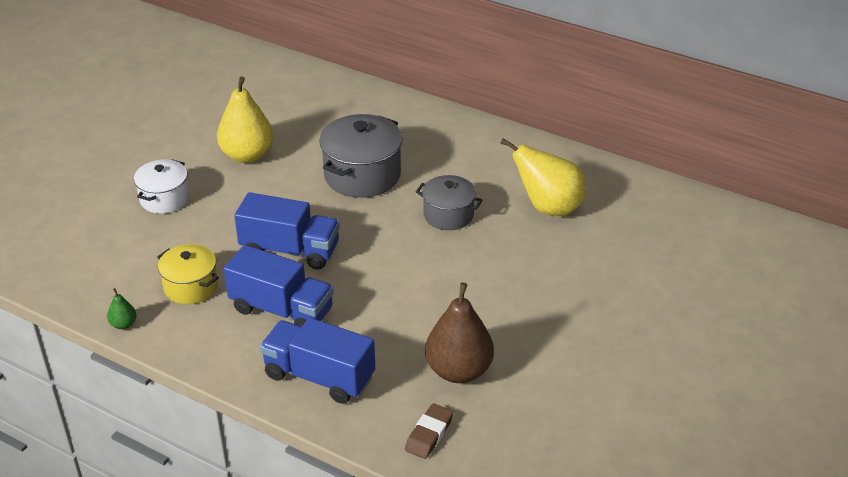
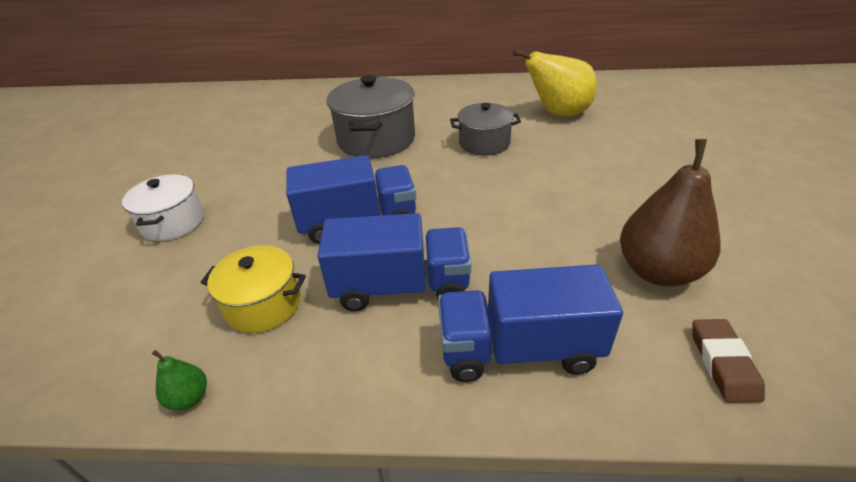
camera: 25 degrees left, 0 degrees up
yellow pear [217,77,274,163] -> none

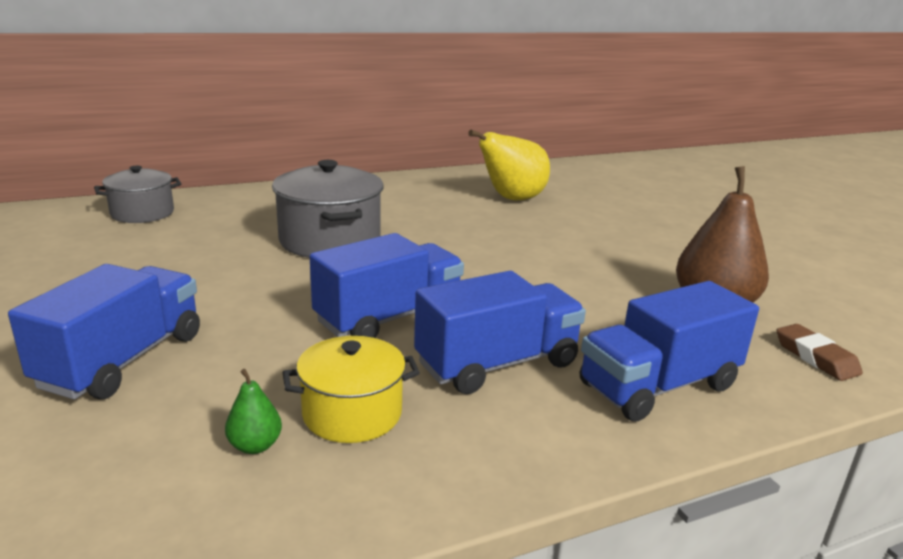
camera: 30 degrees left, 15 degrees down
white pot [122,174,204,241] -> blue truck [8,264,200,399]
green pear [152,350,207,410] -> green pear moved to [225,369,282,454]
grey pot [450,103,521,156] -> grey pot moved to [94,166,181,223]

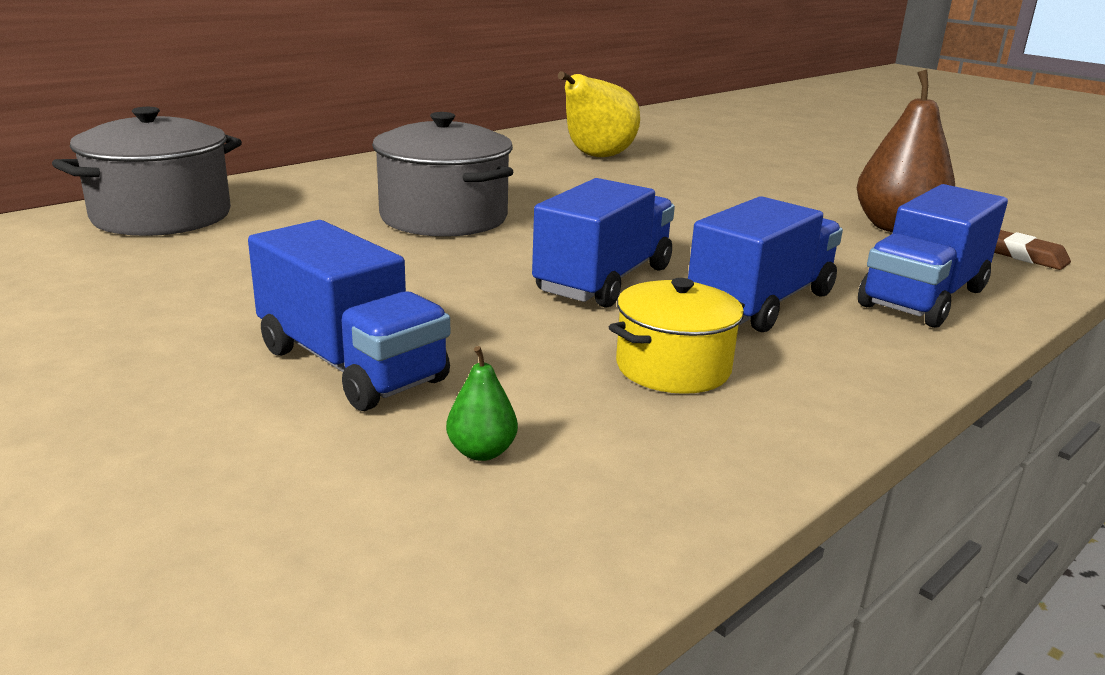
camera: 20 degrees left, 0 degrees up
blue truck [8,264,200,399] -> blue truck turned 135 degrees clockwise [248,220,450,411]
grey pot [94,166,181,223] -> grey pot [52,107,242,236], size x1.59
green pear [225,369,282,454] -> green pear moved to [446,346,518,461]

